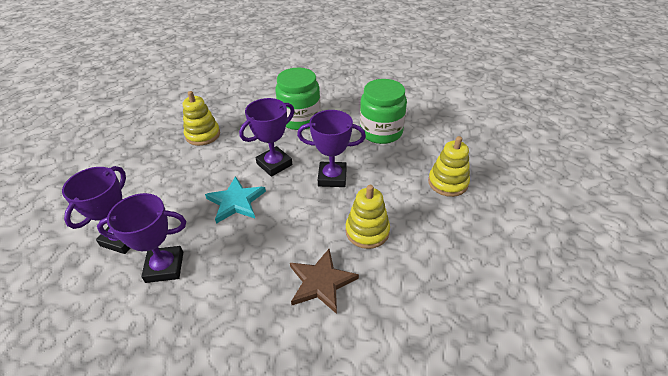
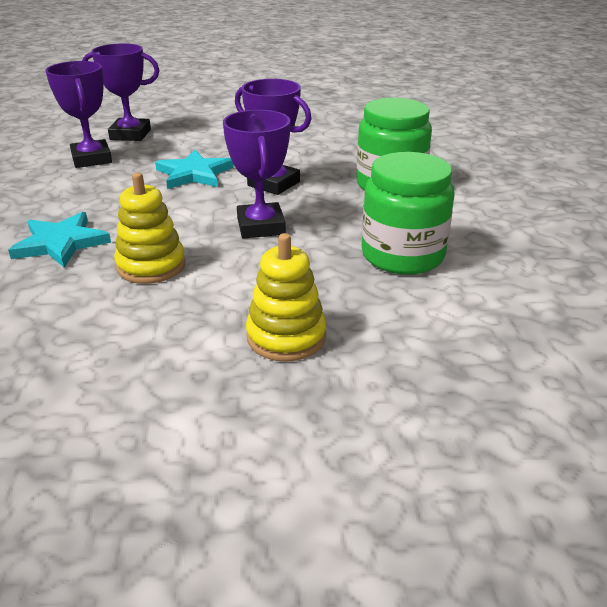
camera: 75 degrees right, 10 degrees down
yellow stacking toy [183,91,220,146] -> none
brown star [290,249,359,314] -> turquoise star [8,212,111,268]

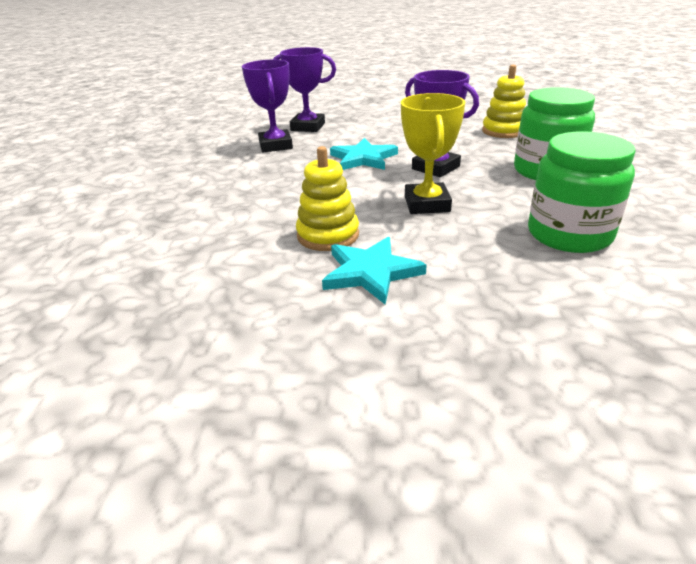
camera: 10 degrees right, 0 degrees up
turquoise star [8,212,111,268] -> turquoise star moved to [322,237,427,304]
purple trophy [223,110,290,239] -> yellow trophy [401,93,465,214]
yellow stacking toy [246,233,326,362] -> yellow stacking toy moved to [482,65,526,138]

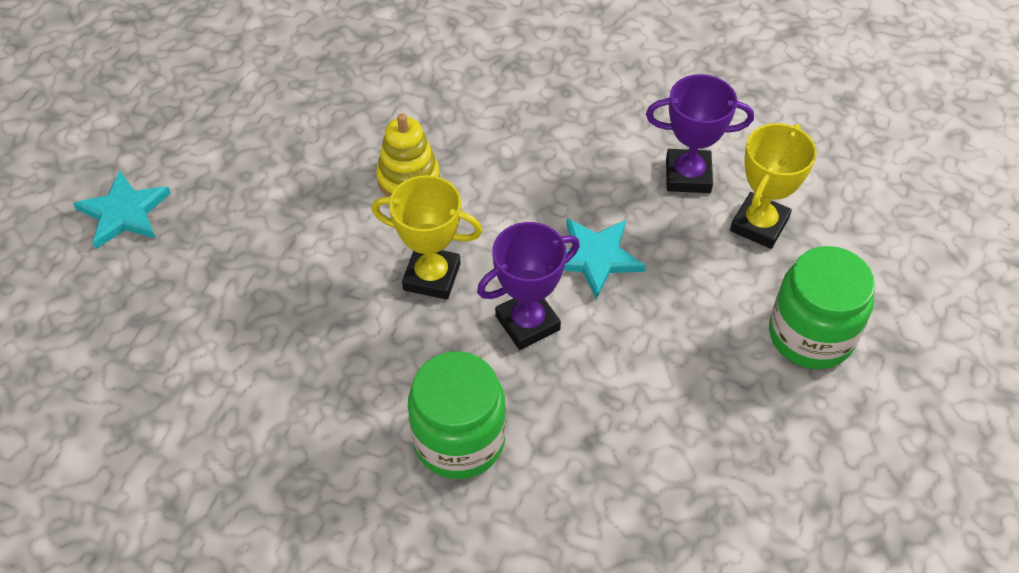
camera: 105 degrees right, 20 degrees up
purple trophy [273,47,336,132] -> yellow trophy [730,123,817,249]
turquoise star [322,237,427,304] -> turquoise star moved to [73,170,171,249]
yellow stacking toy [482,65,526,138] -> none
green jar [528,131,636,253] -> green jar moved to [769,246,875,369]

